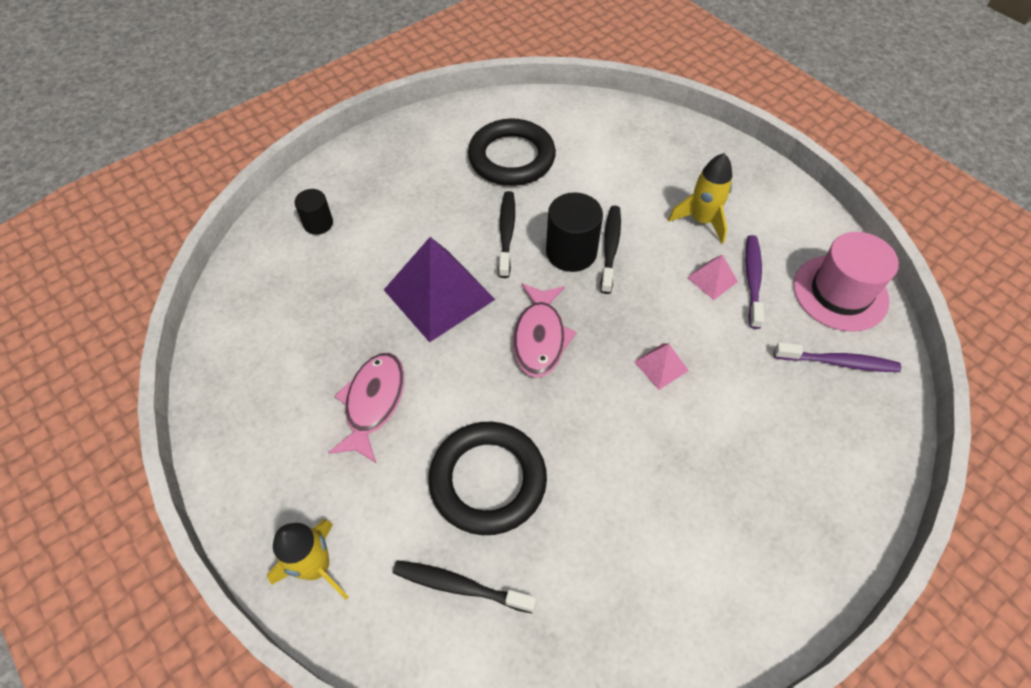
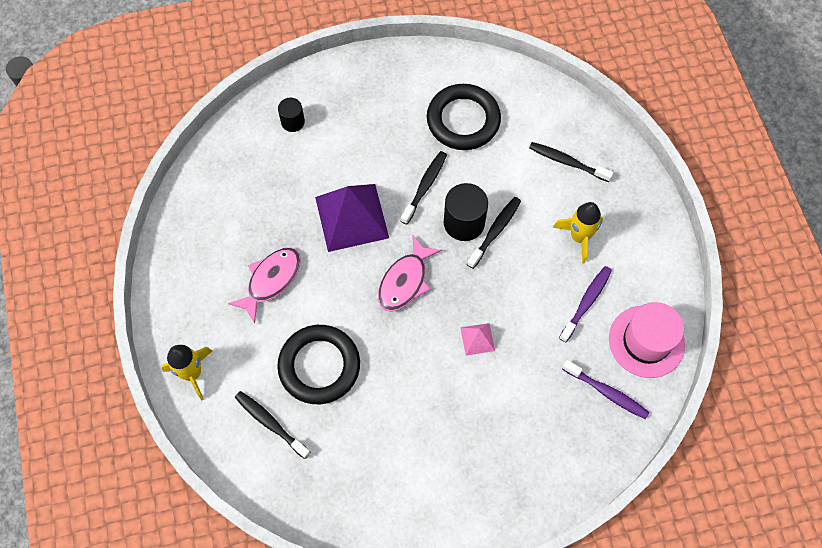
camera: 25 degrees right, 10 degrees up
pink pyramid [687,255,738,300] -> none
none -> black toothbrush [529,142,614,182]

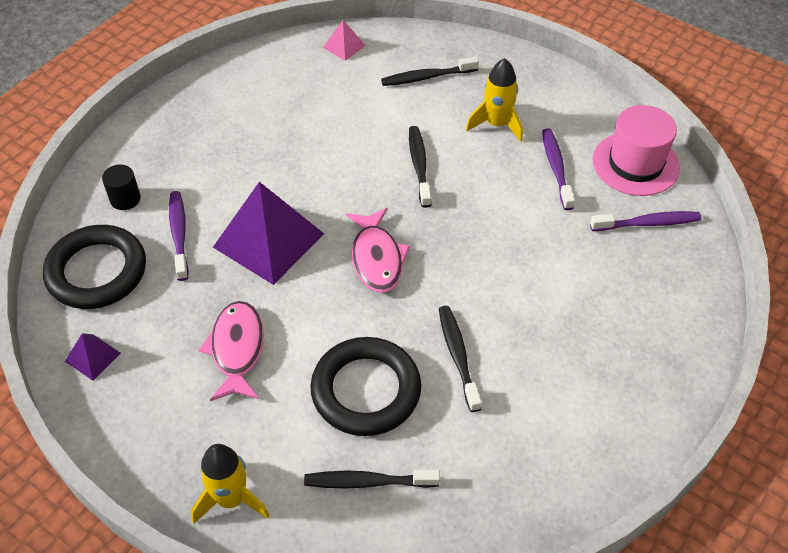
camera: 40 degrees left, 15 degrees down
black toothbrush [401,151,447,224] -> black toothbrush moved to [439,306,482,412]
black ring [427,84,501,150] -> black ring moved to [43,225,146,309]
black cylinder [444,183,488,241] -> none
pink pyramid [461,323,495,356] -> pink pyramid moved to [323,20,366,61]
none -> purple pyramid [65,333,121,381]
none -> purple toothbrush [169,191,189,281]

